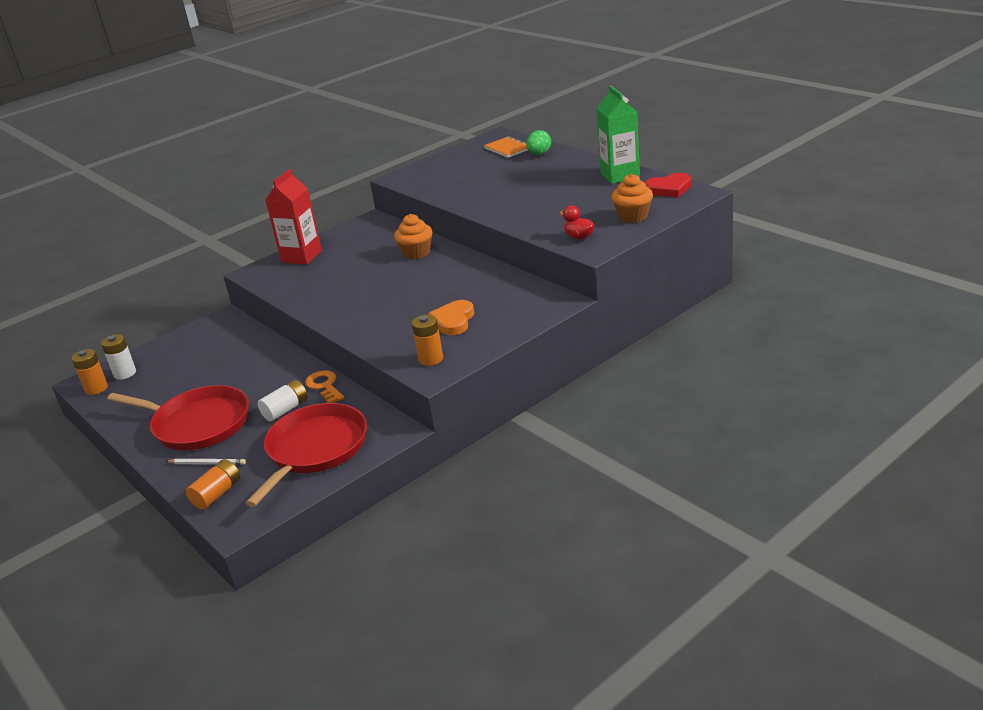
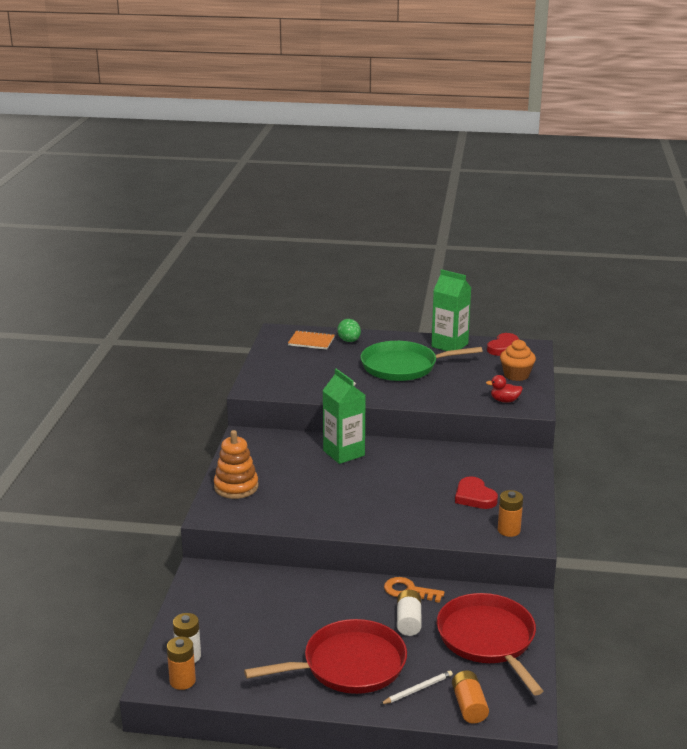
camera: 45 degrees left, 5 degrees down
red carton [265,169,322,265] -> orange stacking toy [214,430,258,499]
orange cupcake [394,214,432,259] -> green carton [322,369,366,464]
orange heart [428,300,474,335] -> red heart [455,476,498,509]
none -> green pan [360,341,483,381]

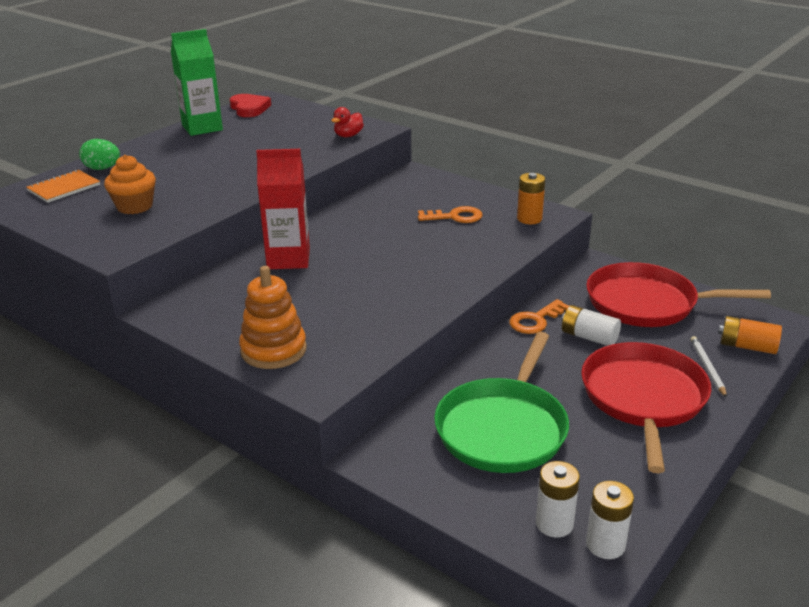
camera: 60 degrees left, 5 degrees up
orange battery [167,636,196,690] -> white battery [586,481,634,559]
green carton [322,369,366,464] -> red carton [256,149,310,269]
green pan [360,341,483,381] -> green pan moved to [434,332,569,473]
red heart [455,476,498,509] -> orange key [418,206,483,223]
orange cupcake [500,340,536,381] -> orange cupcake moved to [104,155,156,214]

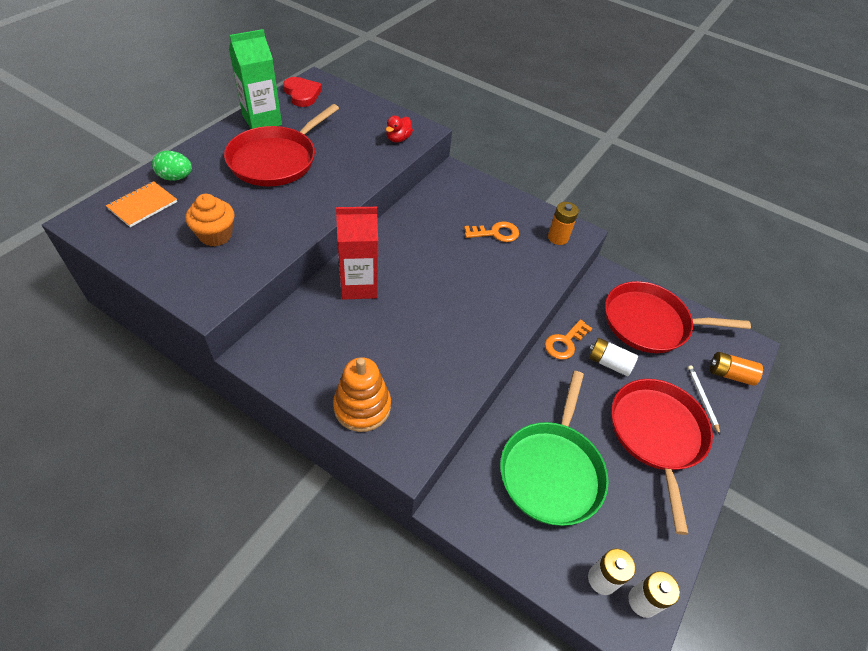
camera: 10 degrees left, 20 degrees up
none -> red pan [224,104,339,186]

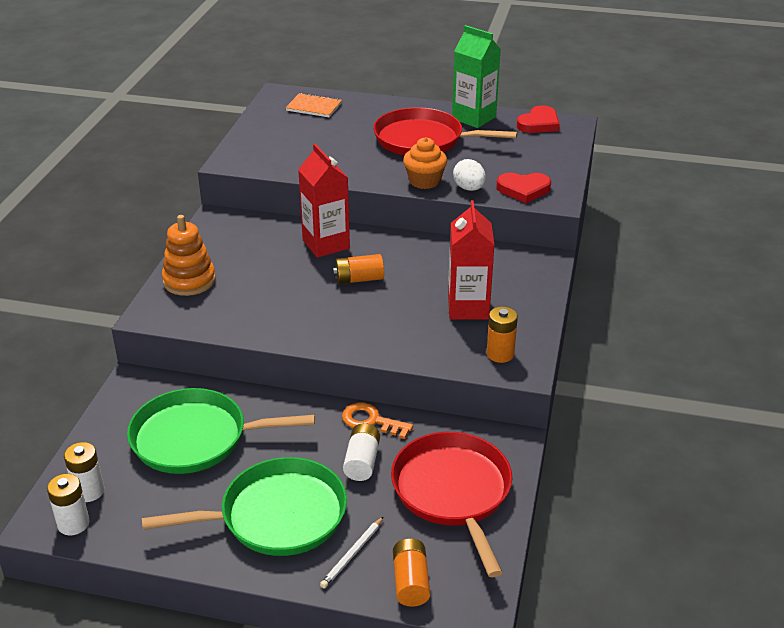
camera: 75 degrees right, 15 degrees down
green egg [152,151,192,181] -> none
orange cupcake [186,194,235,246] -> orange cupcake moved to [403,137,447,189]
red duck [386,116,413,142] -> red heart [496,173,551,203]
orange key [464,221,519,242] -> red carton [448,200,494,319]
red pan [611,379,713,535] -> green pan [142,457,347,556]
white pencil [688,365,720,435] -> white pencil turned 150 degrees clockwise [320,517,383,588]
none -> orange battery [333,254,384,284]
none -> white egg [453,159,486,191]

